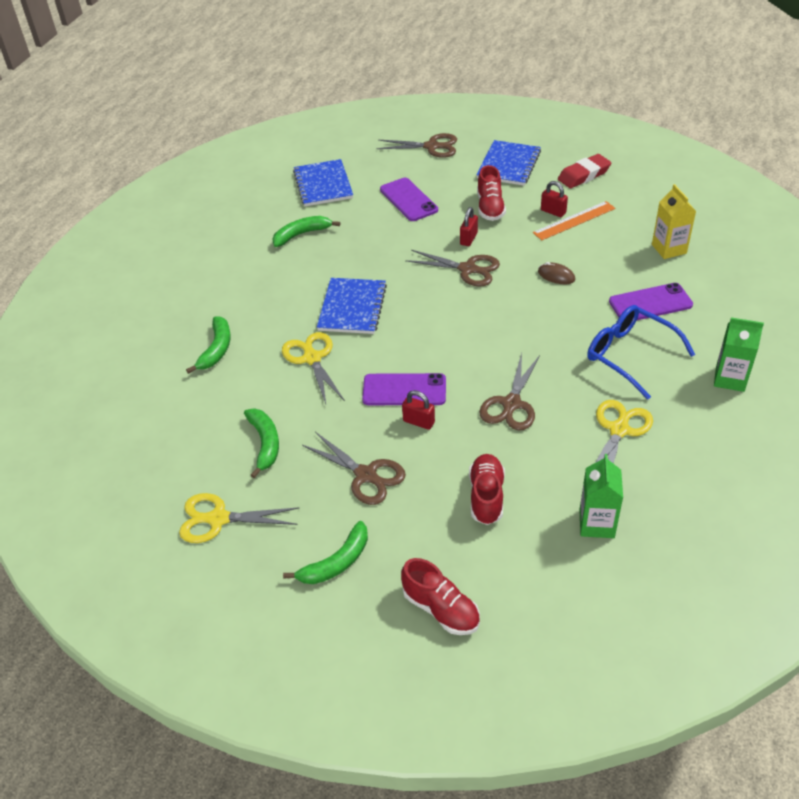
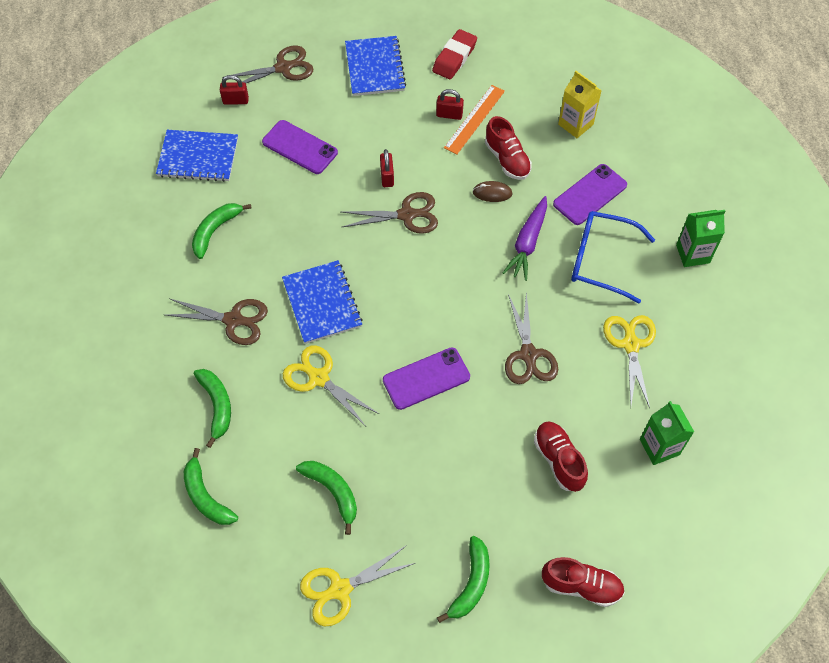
camera: 30 degrees left, 15 degrees up
blue notebook [293,159,353,206] -> blue notebook turned 45 degrees counterclockwise [156,130,238,182]
brown scissors [302,432,406,505] -> brown scissors moved to [165,298,268,345]
red padlock [402,390,435,430] -> red padlock moved to [220,75,249,105]
red shoe [477,165,506,221] -> red shoe moved to [485,116,532,180]
none -> green banana [184,448,238,525]
none -> purple carrot [503,196,547,281]

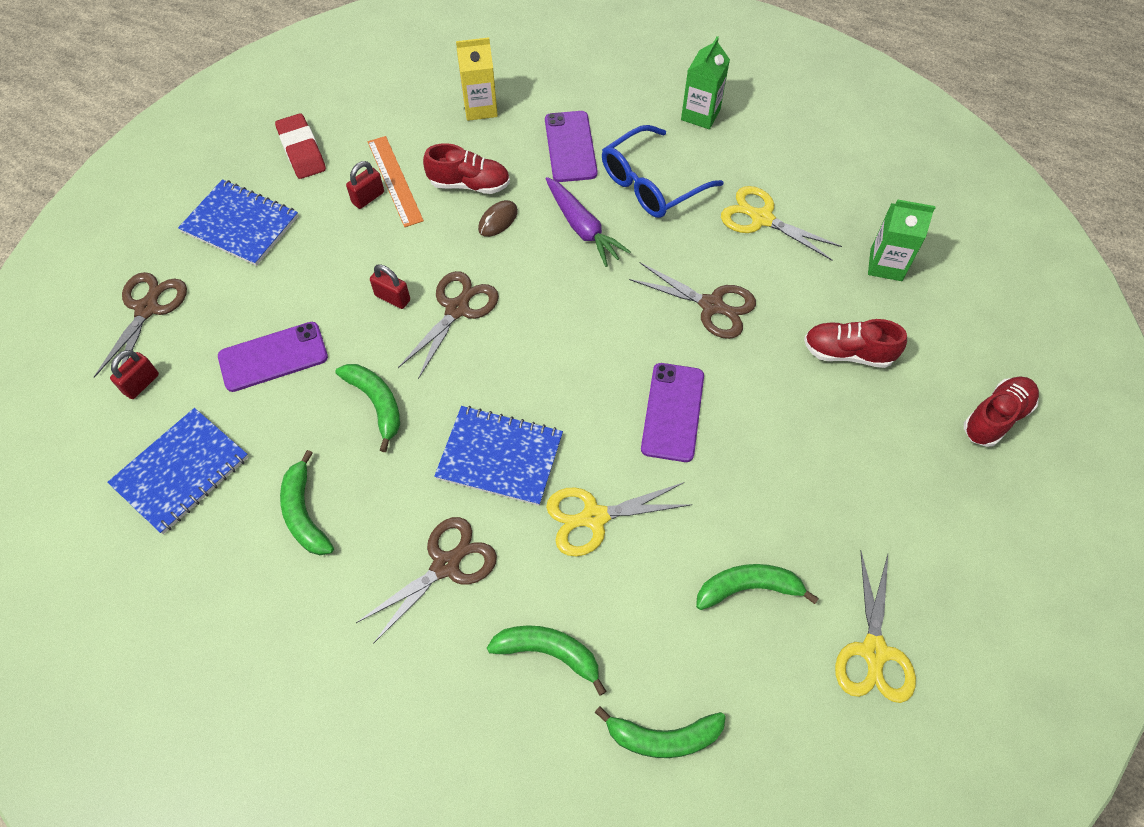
camera: 55 degrees left, 0 degrees up
green banana [437,536,490,623] -> green banana moved to [335,364,400,452]

